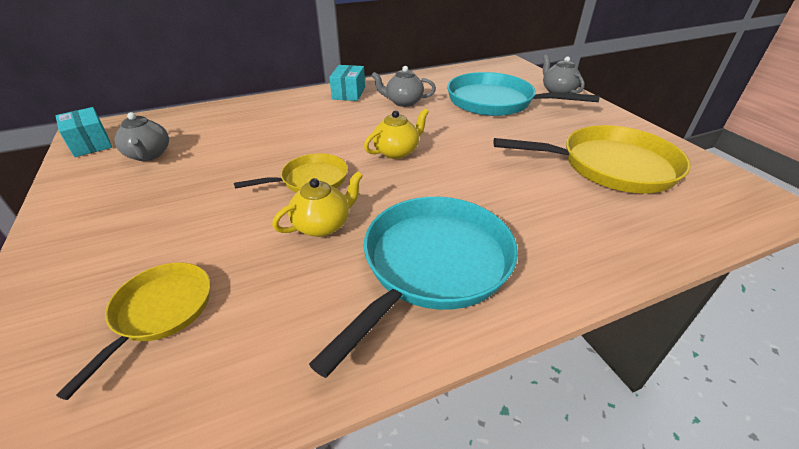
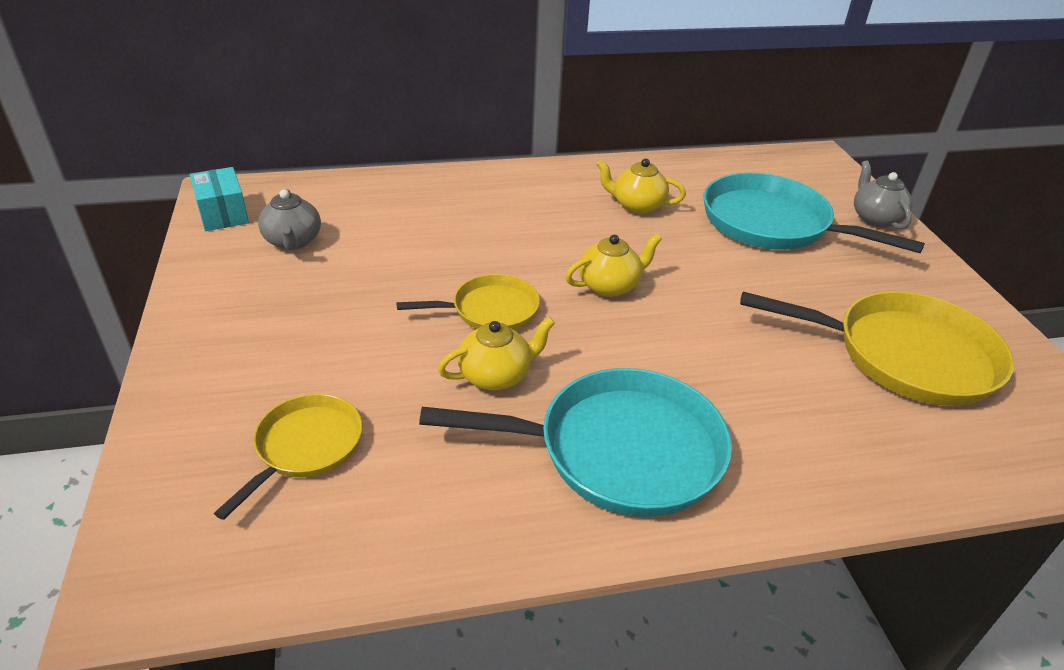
camera: 10 degrees right, 0 degrees up
turquoise pan [309,197,518,378] -> turquoise pan turned 45 degrees clockwise [419,368,732,517]
turquoise box [329,65,365,101] -> none
grey teapot [371,66,436,107] -> yellow teapot [596,159,686,214]

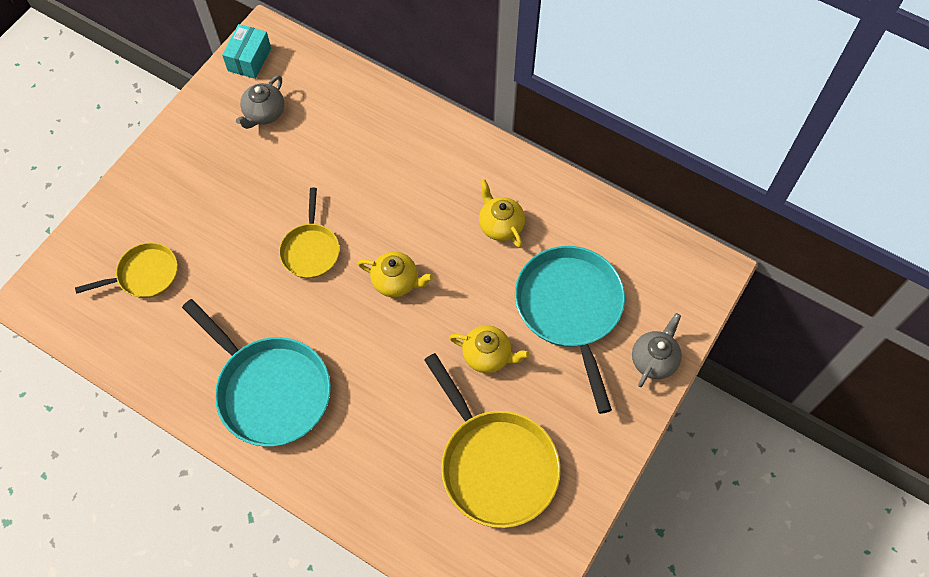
camera: 45 degrees right, 25 degrees up
yellow pan [397,274,540,330] -> yellow pan turned 60 degrees clockwise [279,188,340,279]
yellow teapot [438,317,555,390] -> yellow teapot moved to [449,325,530,373]

